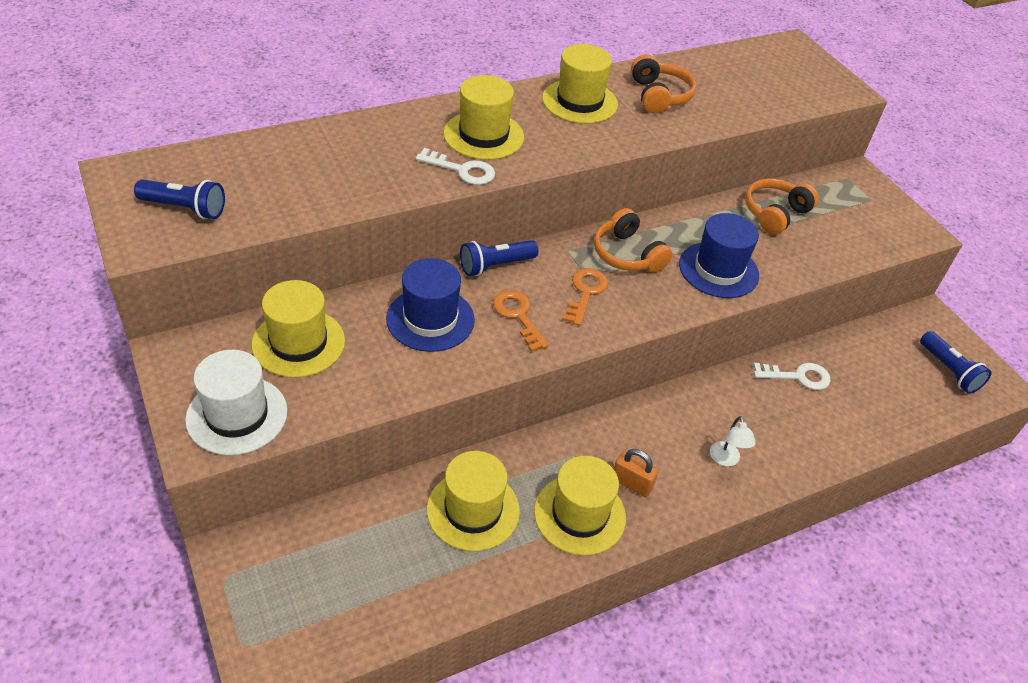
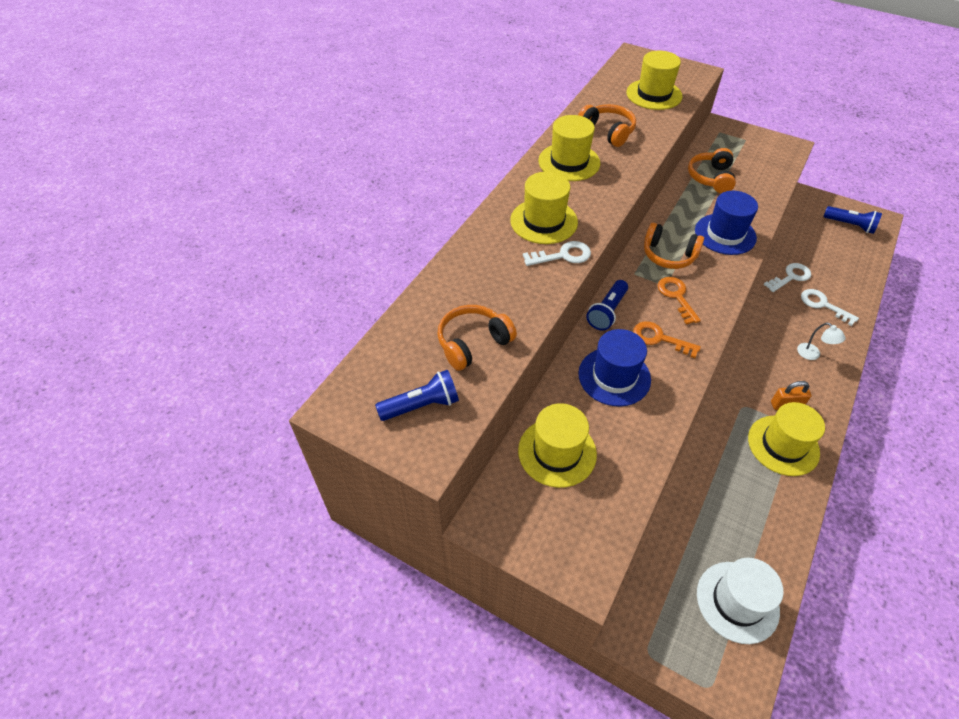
camera: 30 degrees left, 5 degrees up
white hat [185,350,288,455] -> white hat moved to [697,558,783,644]
yellow hat [427,451,520,551] -> yellow hat moved to [626,51,683,110]
none -> orange headphones [437,305,517,371]
none -> white key [801,289,859,326]

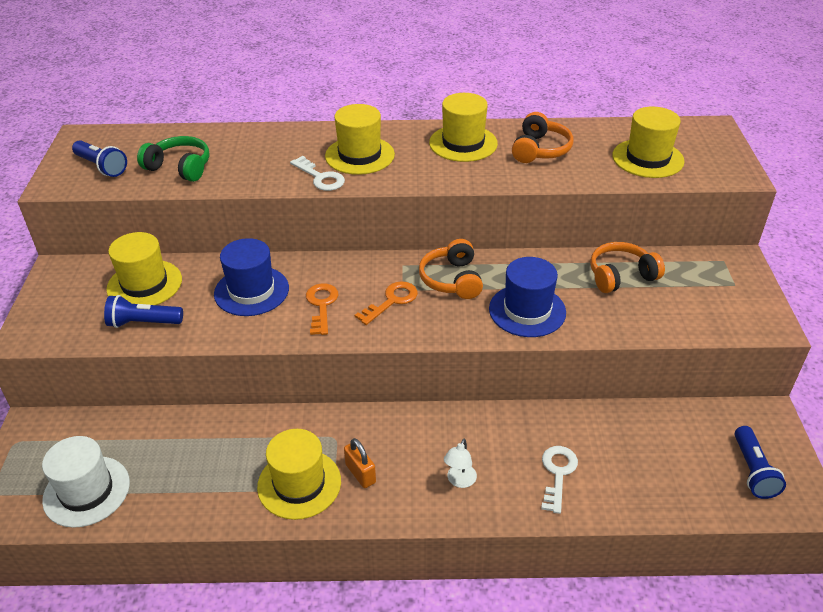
camera: 60 degrees right, 10 degrees down
orange headphones [437,305,517,371] -> green headphones [137,136,209,182]
blue flashlight [586,280,628,331] -> blue flashlight moved to [104,295,183,328]
white key [764,263,811,292] -> none

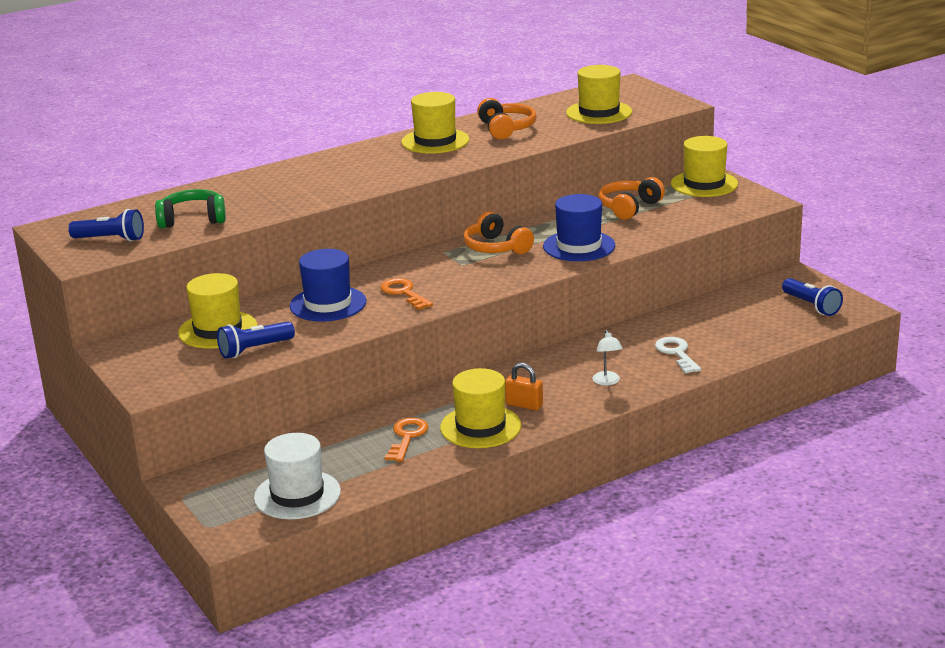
camera: 30 degrees left, 15 degrees down
white key [290,156,345,191] -> none
yellow hat [325,104,395,175] -> yellow hat moved to [671,136,738,197]
orange key [355,281,418,325] -> orange key moved to [385,418,429,462]

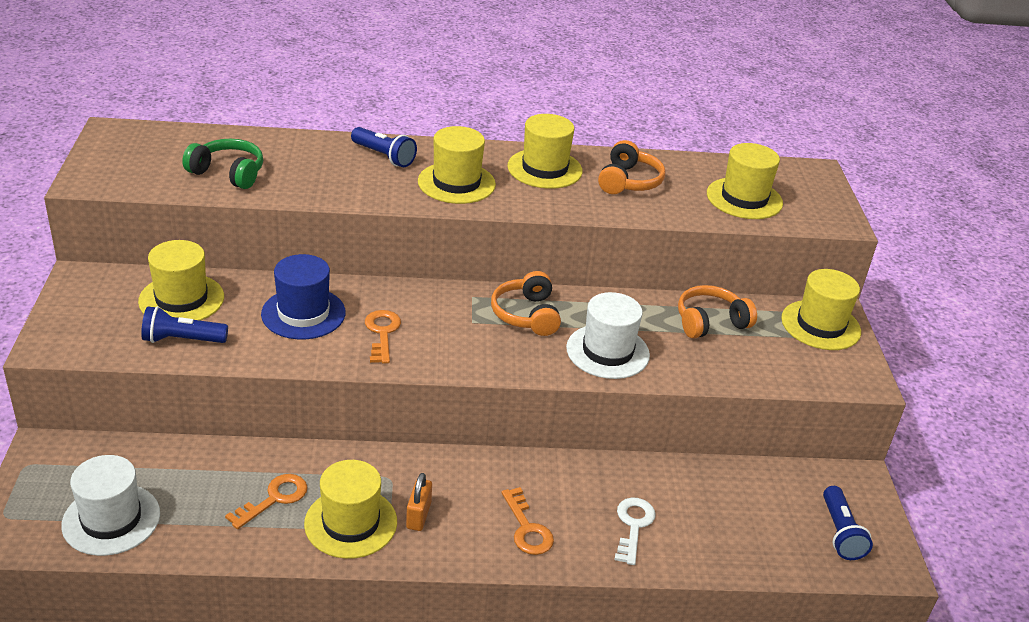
camera: 25 degrees right, 10 degrees up
blue flashlight [68,209,144,242] -> blue flashlight moved to [351,127,417,167]
orange padlock [505,363,543,410] -> orange padlock turned 45 degrees clockwise [406,473,432,531]
blue hat [543,194,615,261] -> white hat [566,292,650,379]
white lamp [592,330,623,385] -> orange key [502,487,554,555]
none -> yellow hat [418,126,496,204]

